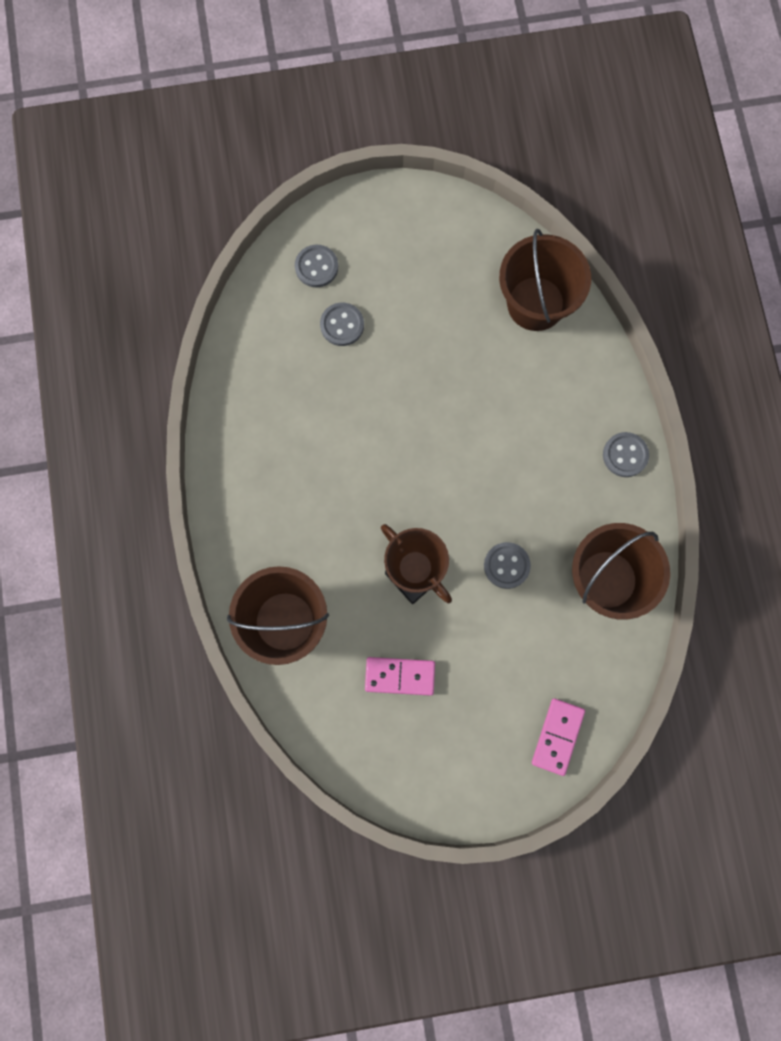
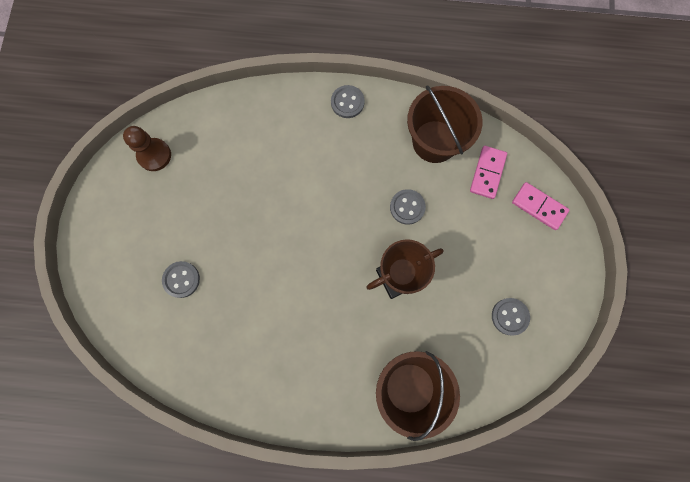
camera: 75 degrees left, 0 degrees up
grey button [295,245,338,287] -> grey button moved to [492,298,530,336]
pink domino [365,657,435,696] -> pink domino moved to [470,146,507,199]
brown bucket [499,229,591,331] -> none
none -> brown pawn [123,126,171,171]

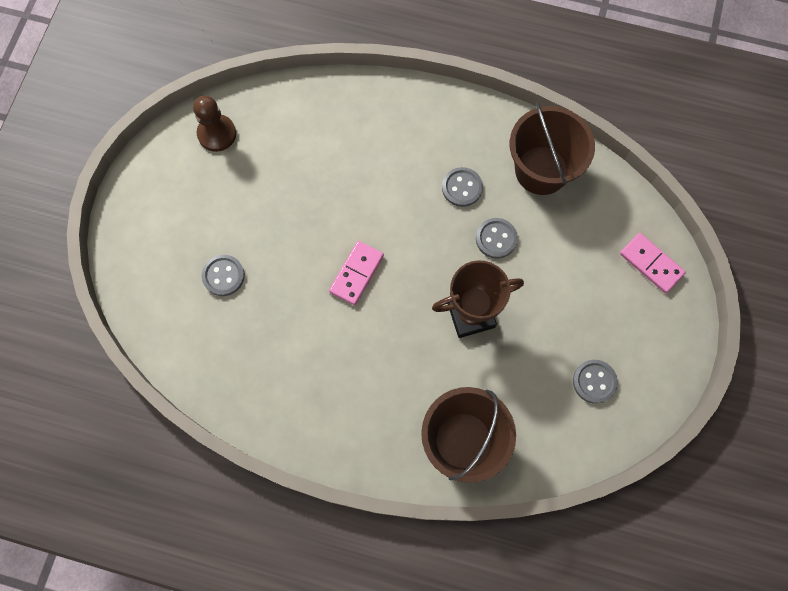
camera: 10 degrees right, 5 degrees down
grey button [331,85,365,118] -> grey button moved to [442,167,483,207]
pink domino [470,146,507,199] -> pink domino moved to [329,241,384,305]

